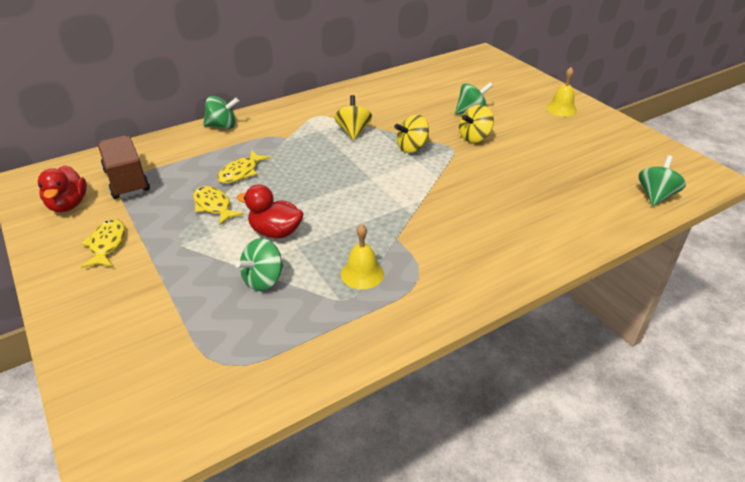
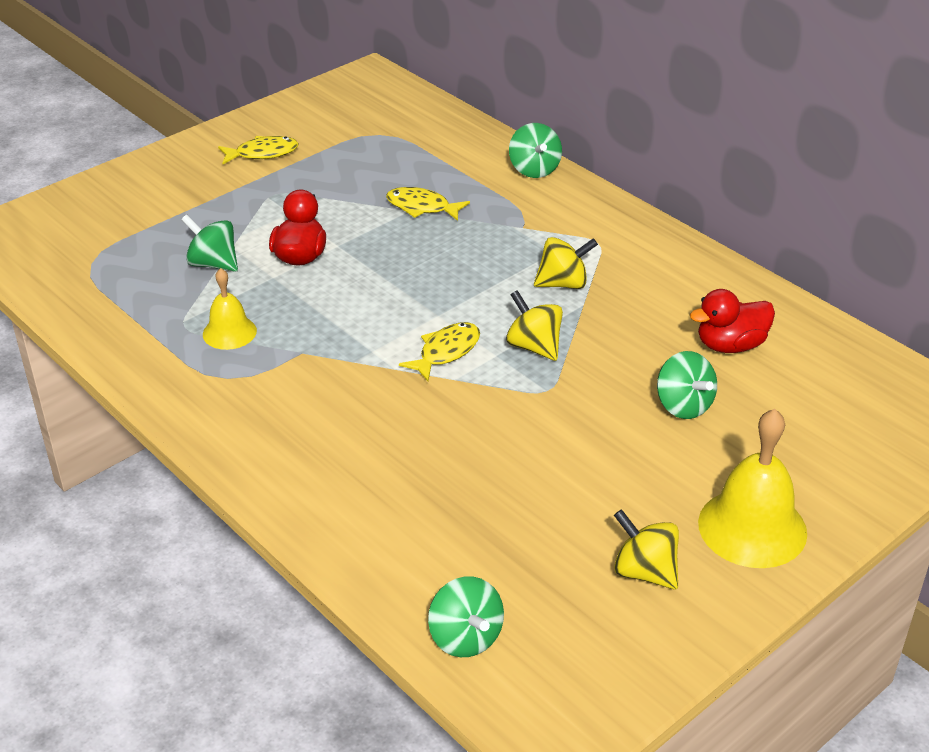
camera: 80 degrees right, 0 degrees up
red duck [38,165,87,212] -> red duck moved to [690,289,775,353]
brown truck [98,136,150,199] -> none
yellow fish [193,186,244,225] -> yellow fish moved to [399,322,480,381]
yellow spinning top [459,105,494,143] -> yellow spinning top moved to [614,509,679,590]
yellow bell [546,67,577,117] -> yellow bell [698,409,807,568], size x1.71
green spinning top [639,155,686,206] -> green spinning top turned 45 degrees clockwise [428,576,504,657]

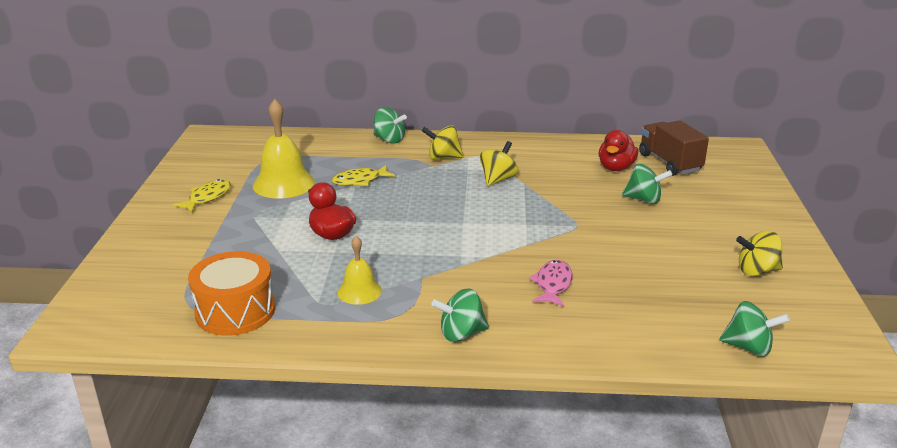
camera: 45 degrees left, 10 degrees down
green spinning top [181,215,238,272] -> green spinning top moved to [431,289,489,342]
yellow fish [399,322,480,381] -> none
yellow spinning top [506,290,563,361] -> yellow spinning top moved to [422,125,464,160]
yellow bell [698,409,807,568] -> yellow bell moved to [253,99,315,199]
none -> orange drum [188,251,275,336]
none -> pink fish [529,260,573,307]
none -> brown truck [639,120,709,176]

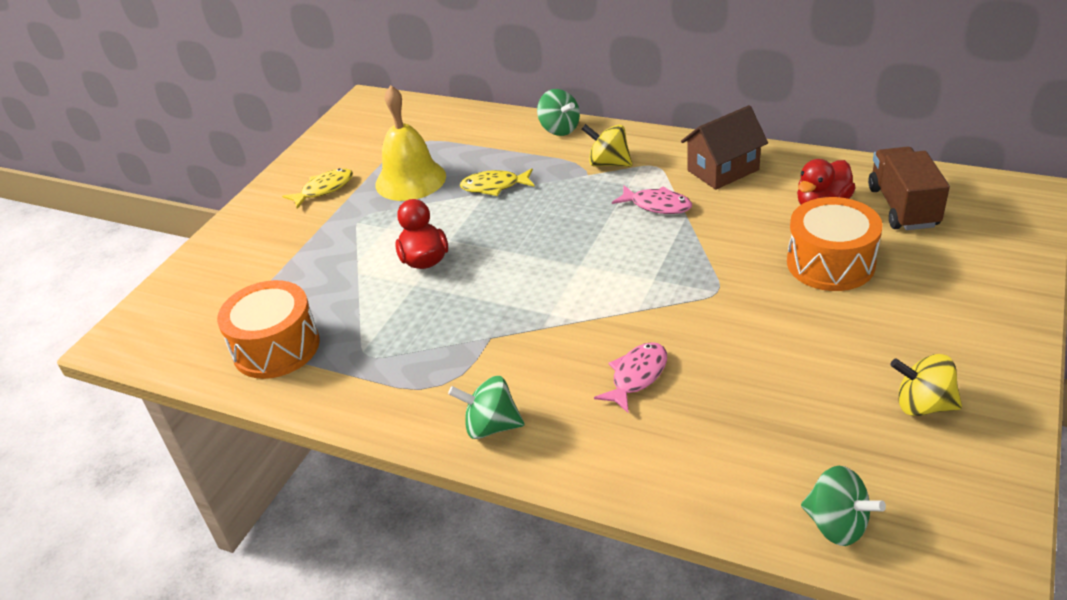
camera: 25 degrees right, 10 degrees up
yellow bell [337,236,382,305] -> none
yellow spinning top [480,141,518,187] -> pink fish [612,185,692,214]
green spinning top [622,164,672,204] -> orange drum [787,197,883,291]
none -> brown house [681,105,768,190]

